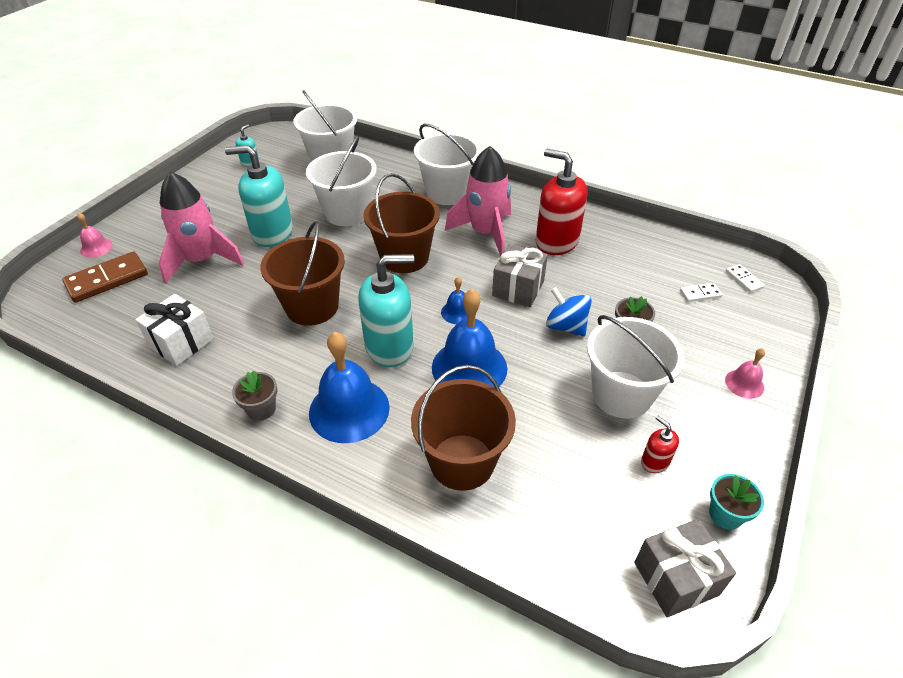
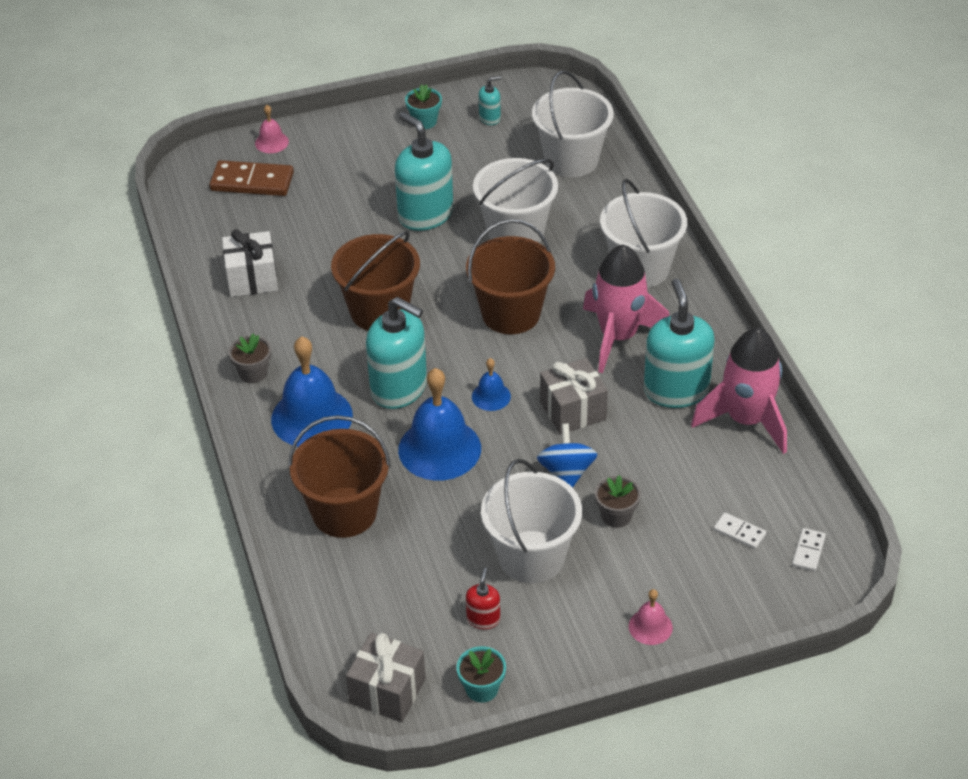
camera: 45 degrees right, 0 degrees up
pink rocket [159,172,244,284] -> pink rocket moved to [691,328,787,454]
red soap dispenser [536,149,587,255] -> turquoise soap dispenser [644,279,715,408]
none -> turquoise flower pot [405,84,442,129]

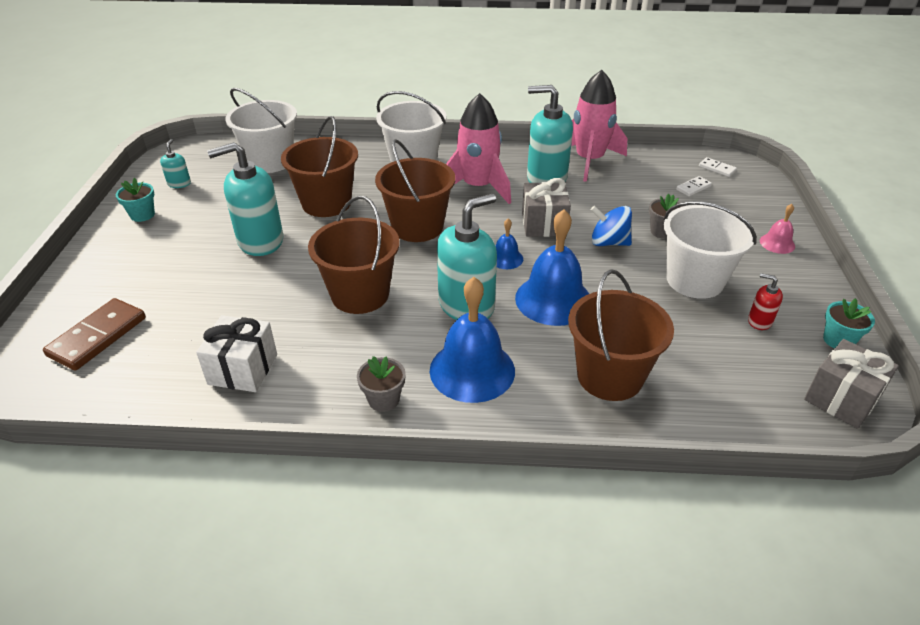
camera: 70 degrees left, 5 degrees down
pink bell [255,105,289,153] -> none
white bucket [473,158,558,243] -> brown bucket [281,116,358,217]

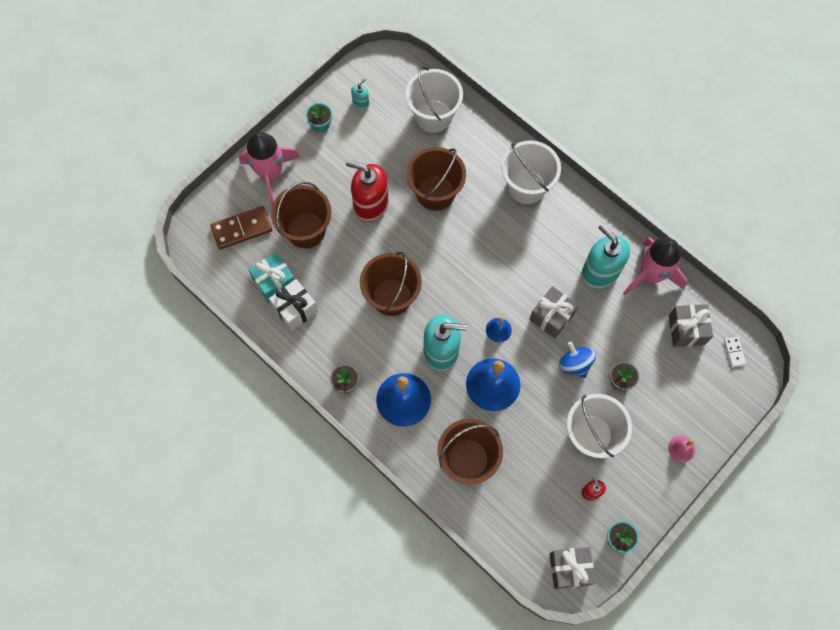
camera: 40 degrees right, 30 degrees up
turquoise soap dispenser [207,142,283,256] -> red soap dispenser [346,160,389,222]
brown bucket [375,139,455,242] -> brown bucket moved to [271,181,331,249]
pink rocket [446,93,511,204] -> pink rocket moved to [239,132,300,205]
white domino [676,176,712,196] -> none
none -> turquoise gift [249,252,295,303]
none -> grey gift [669,304,713,347]

